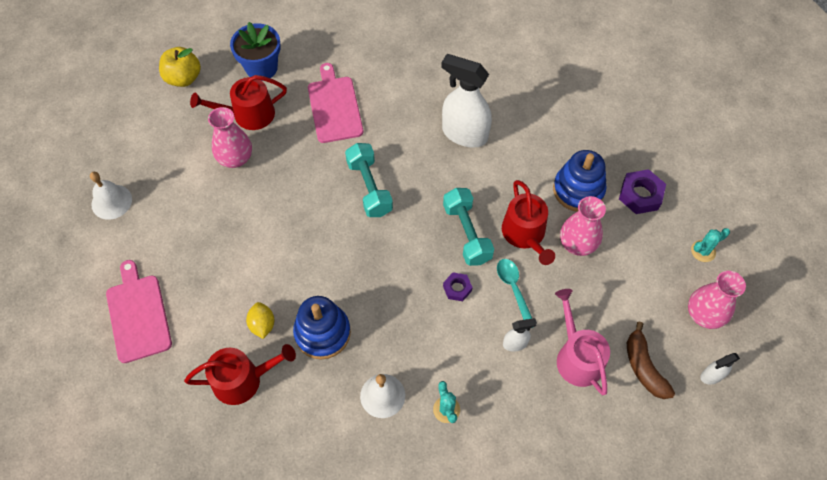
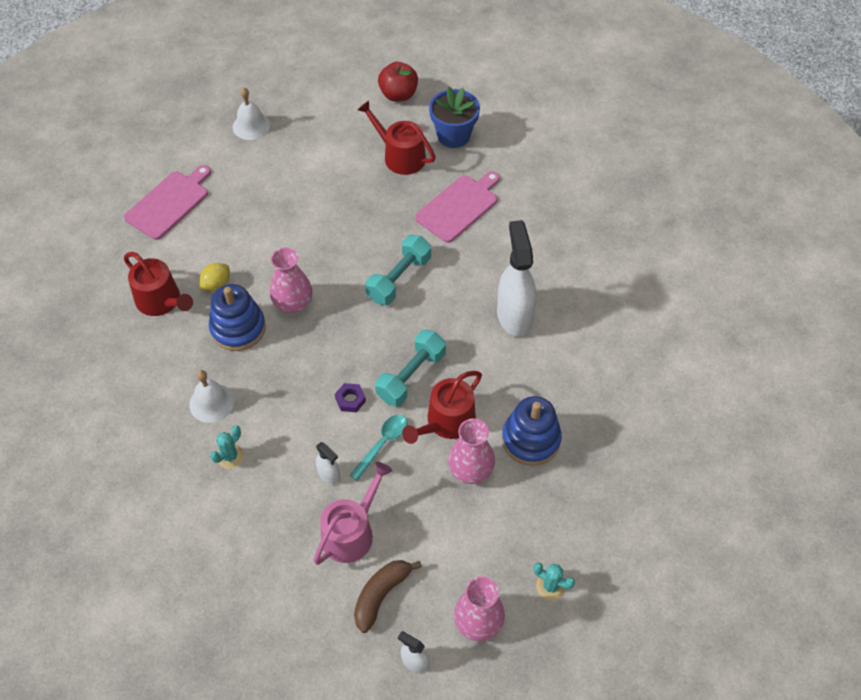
camera: 55 degrees right, 5 degrees down
yellow apple [159,47,201,87] -> red apple [378,62,418,102]
pink vase [208,107,252,168] -> pink vase moved to [270,247,312,313]
purple nut [619,169,666,214] -> none

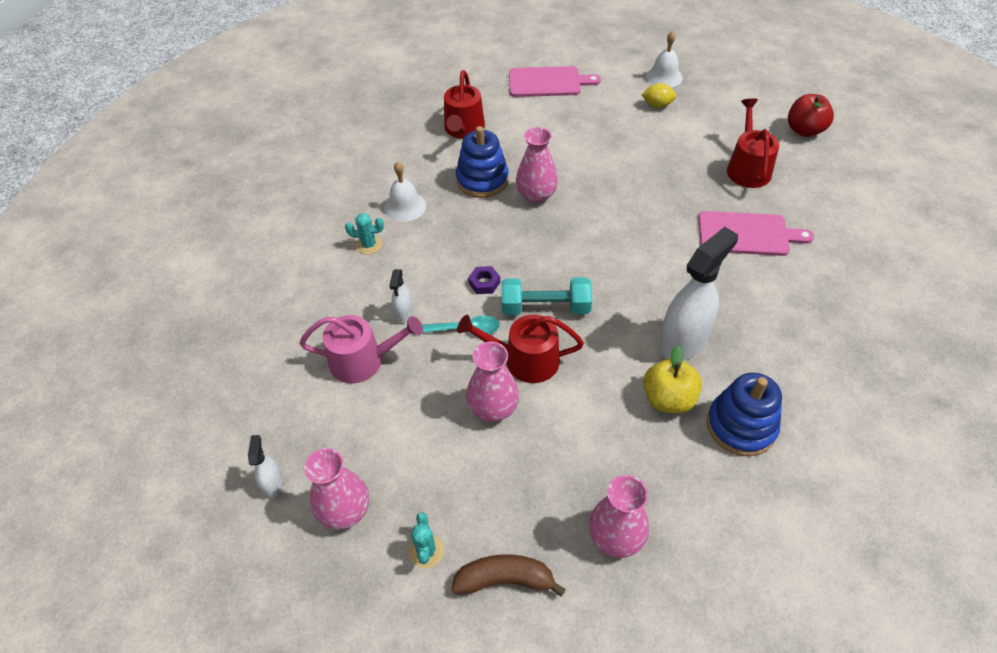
camera: 55 degrees right, 5 degrees down
yellow lemon [200,263,230,291] -> yellow lemon moved to [642,83,676,108]
brown banana [354,560,422,633] -> brown banana moved to [451,555,566,597]
turquoise dumbbell [365,235,431,305] -> none
blue flower pot [429,87,480,148] -> none
blue stacking toy [502,396,562,466] -> blue stacking toy moved to [707,373,782,456]
none -> pink vase [589,475,649,558]
none -> yellow apple [643,345,702,413]

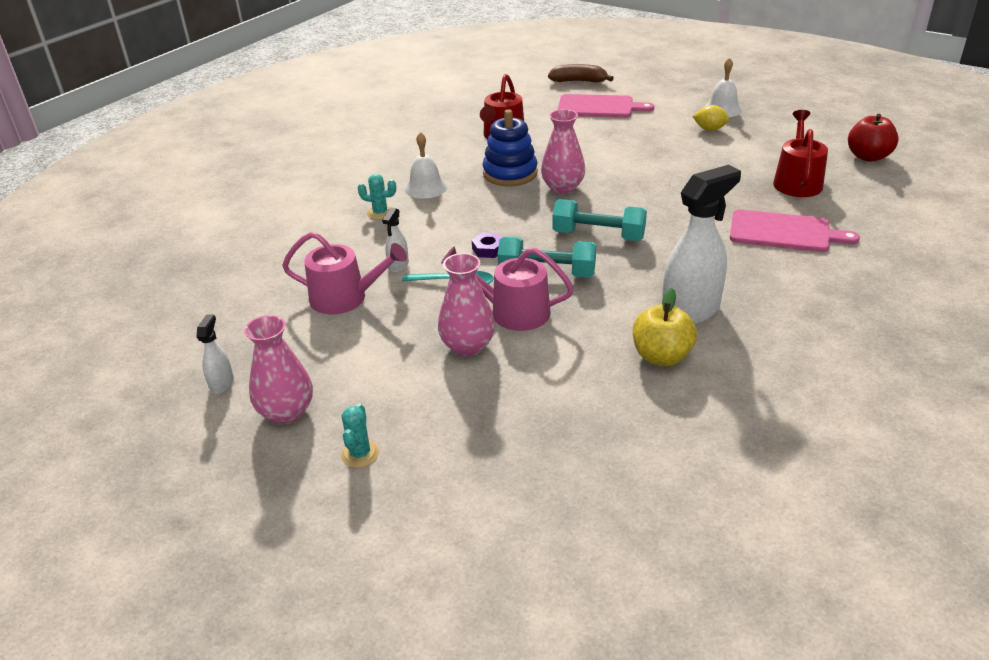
camera: 10 degrees right, 15 degrees down
brown banana [451,555,566,597] -> brown banana moved to [548,64,614,83]
red watering can [457,314,584,383] -> pink watering can [441,246,574,331]
pink vase [589,475,649,558] -> none
blue stacking toy [707,373,782,456] -> none
none -> turquoise dumbbell [552,199,647,241]

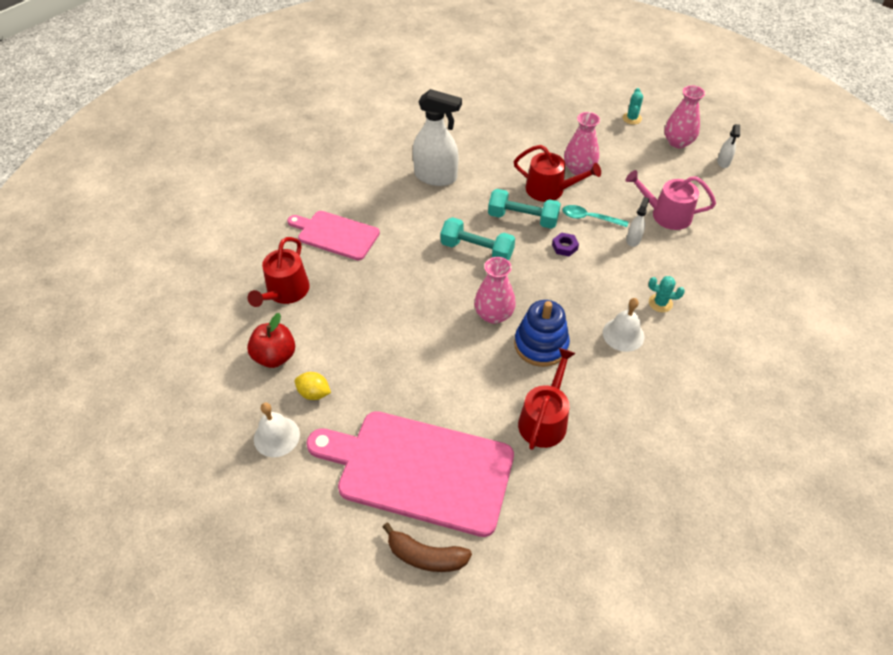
camera: 175 degrees left, 15 degrees up
pink watering can [441,246,574,331] -> red watering can [514,145,601,202]
pink cutting board [558,94,654,118] -> pink cutting board [306,411,514,537], size x1.73
yellow apple [633,288,697,366] -> none
white spray bottle [662,165,741,325] -> white spray bottle turned 135 degrees counterclockwise [413,89,462,186]
red apple [848,114,899,162] -> red apple moved to [247,313,295,368]

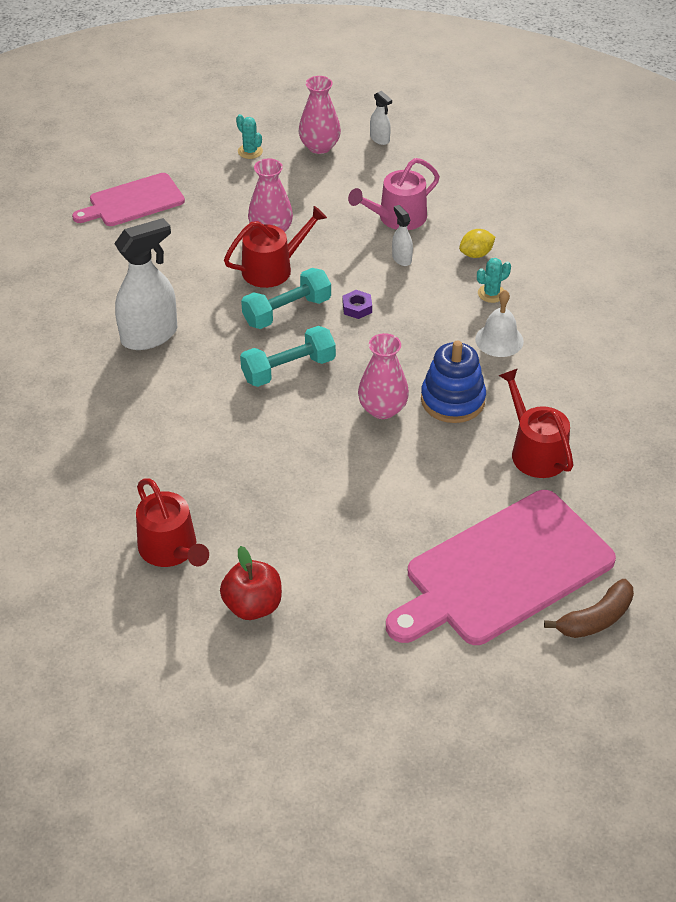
camera: 50 degrees left, 5 degrees down
white bell [254,403,300,457] -> none
pink cutting board [287,211,380,261] -> pink cutting board moved to [72,173,185,226]
yellow lemon [295,372,331,400] -> yellow lemon moved to [459,229,495,258]
turquoise spoon [562,205,628,227] -> none

